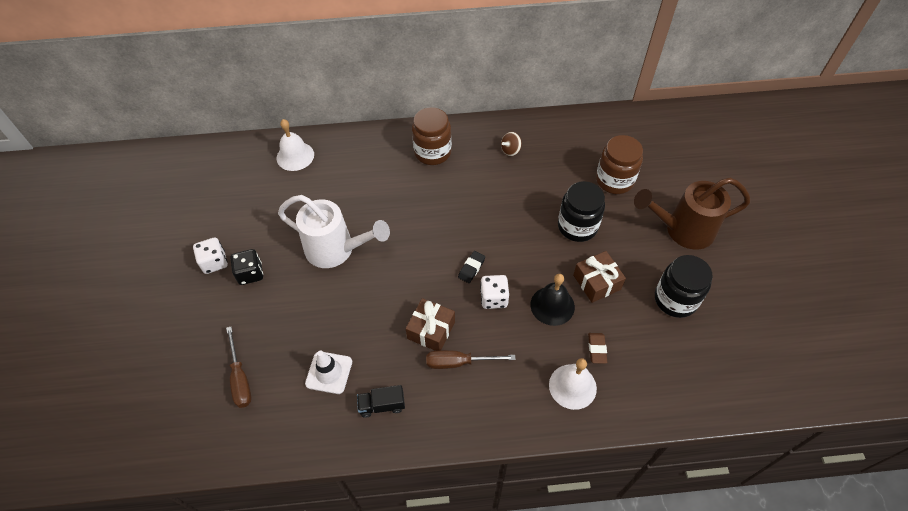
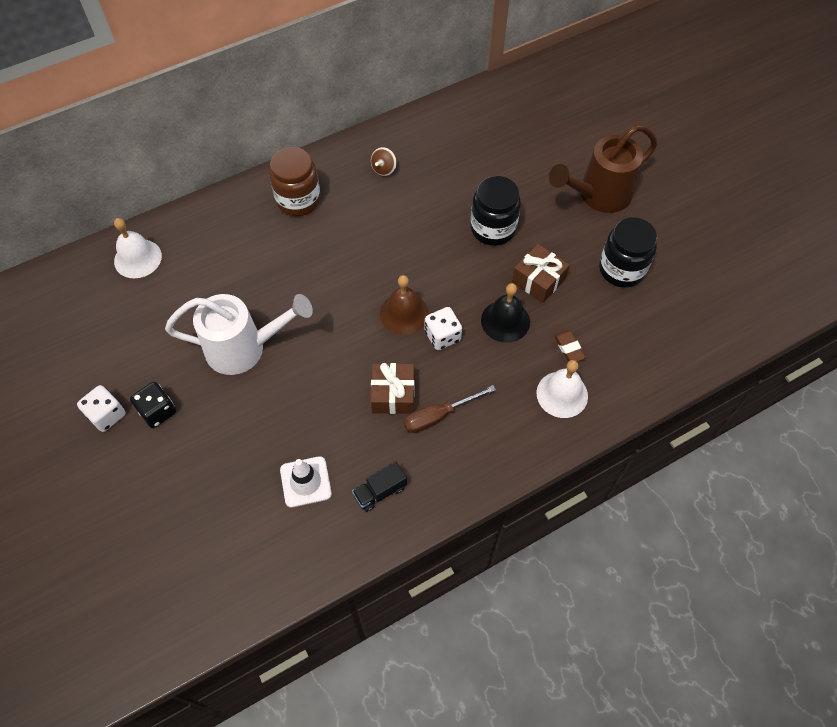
camera: 25 degrees left, 5 degrees up
brown screwdriver [226,327,251,408] -> none
black eraser [458,251,485,283] -> brown bell [380,275,429,335]
brown jar [596,135,643,194] -> none

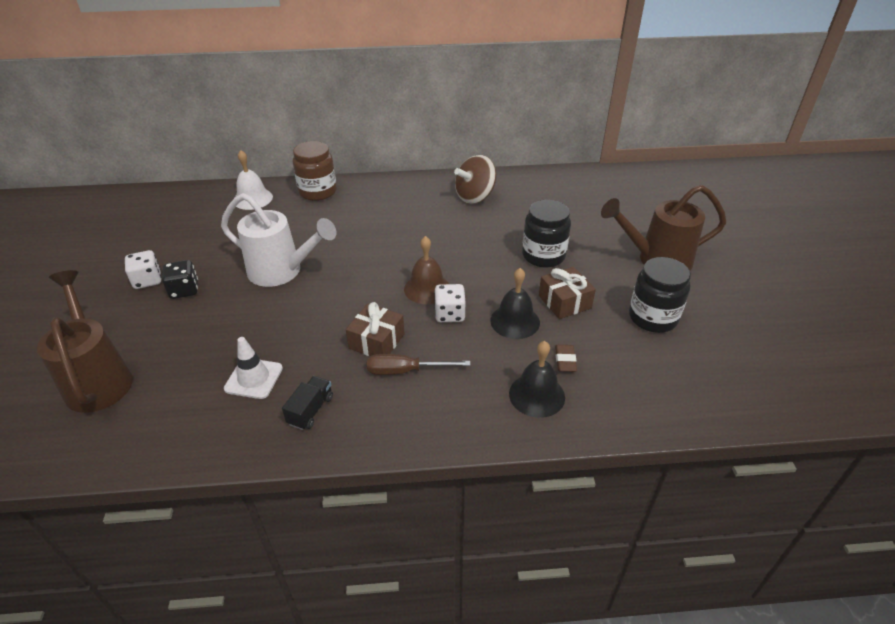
camera: 25 degrees right, 20 degrees down
brown jar [269,147,321,216] -> brown jar moved to [293,141,337,201]
black truck [352,461,407,512] -> black truck turned 120 degrees clockwise [282,376,333,430]
brown spinning top [371,147,397,176] -> brown spinning top [454,155,496,204], size x1.97
white bell [536,360,588,418] -> black bell [509,341,565,418]
none -> brown watering can [37,270,133,413]

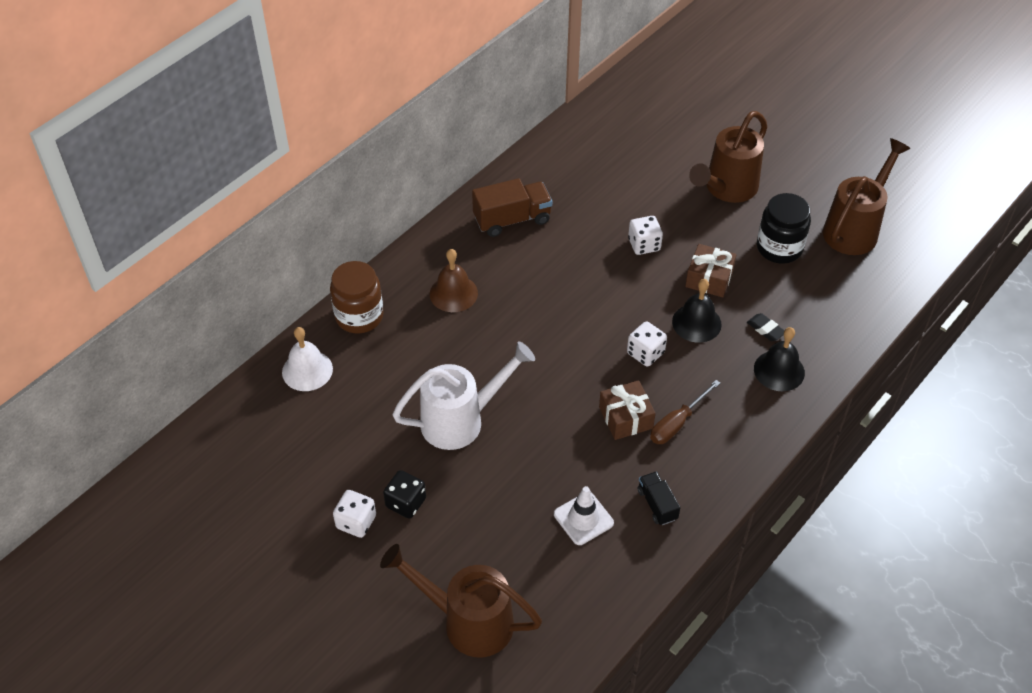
camera: 45 degrees left, 10 degrees up
brown bell [404,236,449,304] -> brown bell moved to [430,249,478,312]
brown spinning top [454,155,496,204] -> brown truck [472,178,552,237]
black jar [522,200,571,268] -> white dice [628,216,663,255]
brown eraser [555,345,577,372] -> black eraser [747,313,784,341]
none -> brown watering can [823,138,911,255]

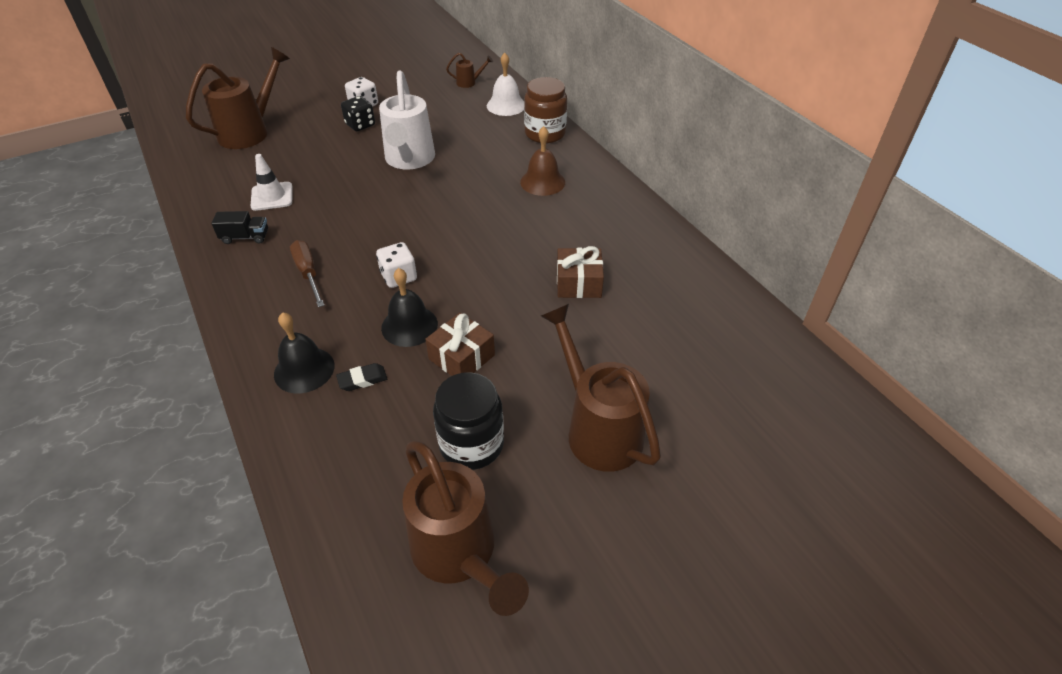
camera: 110 degrees right, 5 degrees down
brown truck [472,178,552,237] -> none
brown gift [599,380,656,440] -> brown gift moved to [557,246,604,298]
white dice [628,216,663,255] -> none
none -> brown watering can [446,53,493,88]

